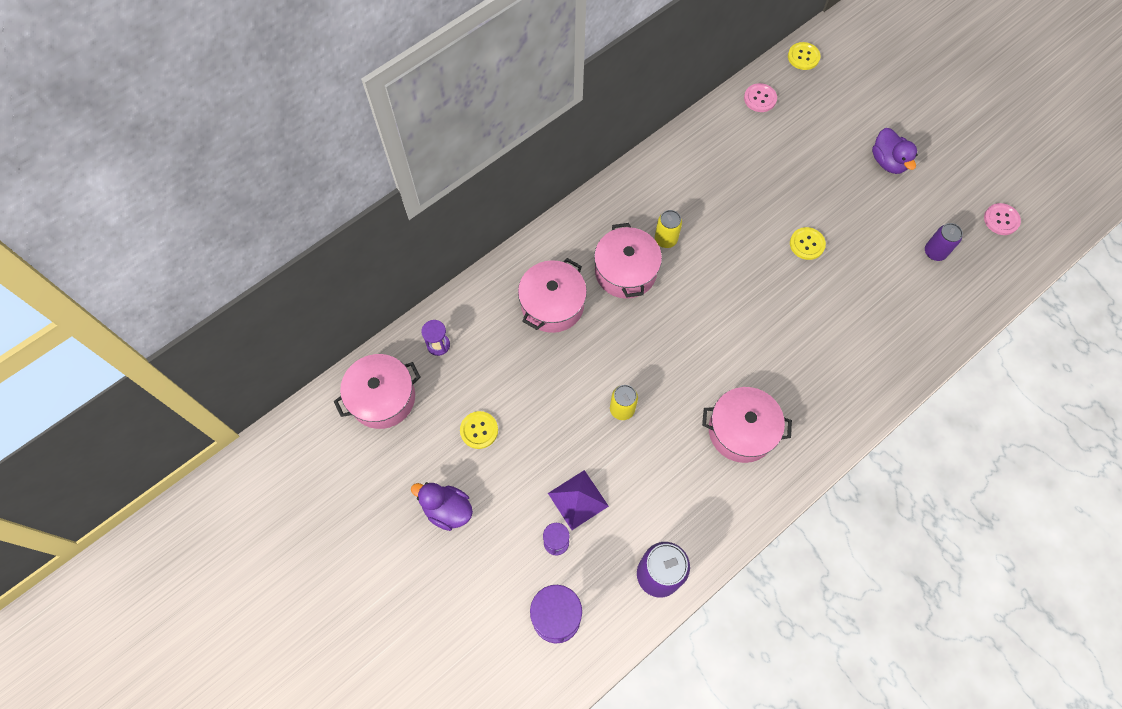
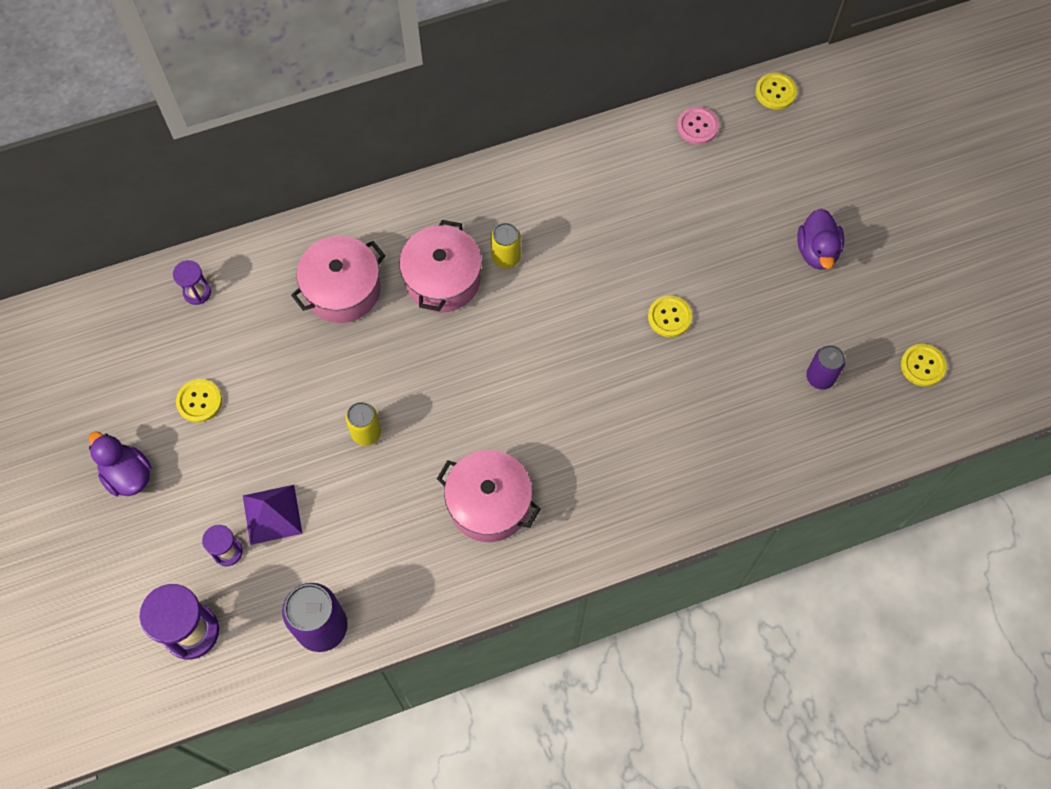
camera: 20 degrees right, 0 degrees up
pink pot [334,354,420,429] -> none
pink button [984,203,1021,235] -> yellow button [901,344,947,387]

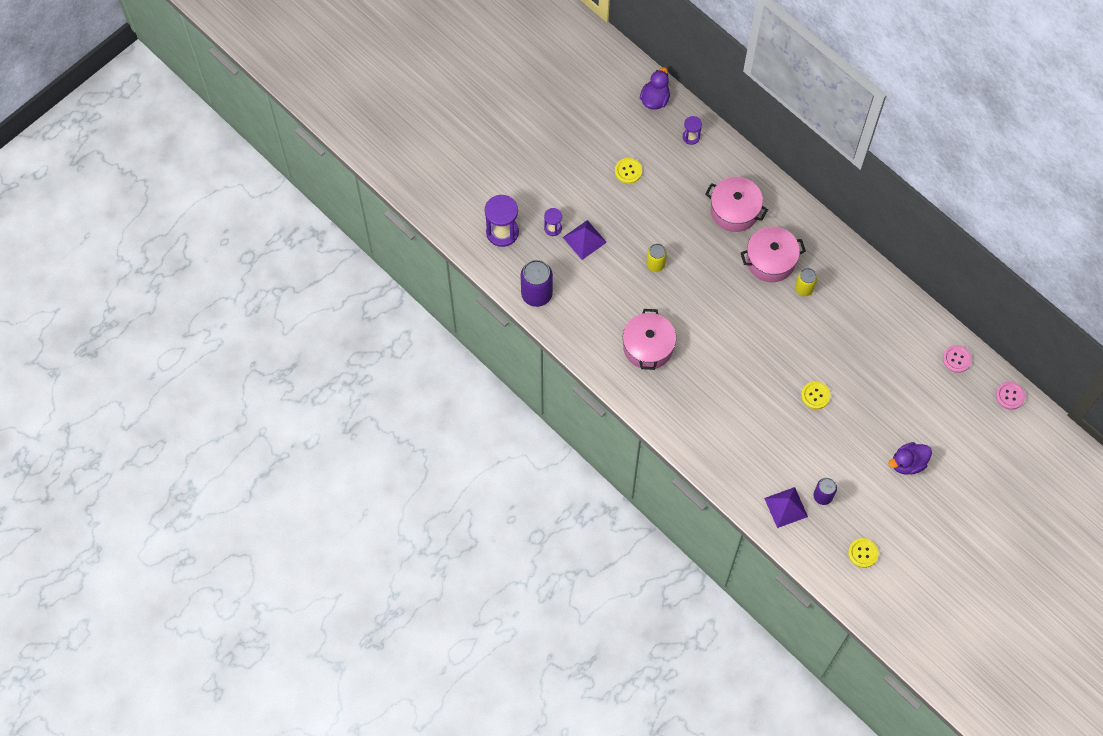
camera: 65 degrees right, 0 degrees up
purple duck [89,431,151,496] -> purple duck moved to [640,67,670,110]
yellow button [755,73,797,110] -> pink button [996,381,1025,410]
none -> purple pyramid [764,487,808,528]

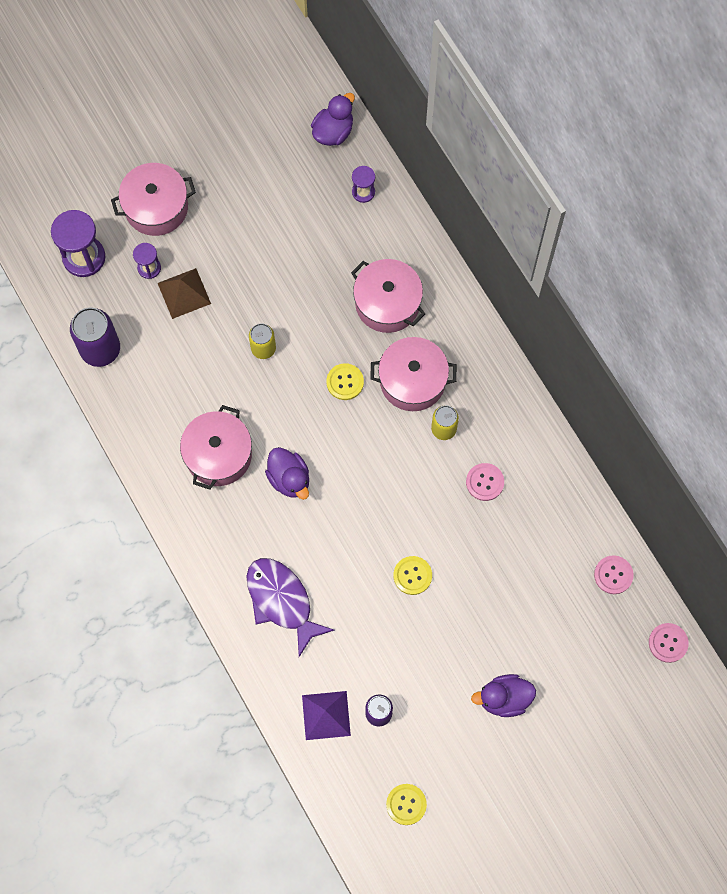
camera: 15 degrees right, 5 degrees up
purple pyramid [563,220,607,260] -> brown pyramid [158,268,211,319]
yellow button [615,158,642,184] -> yellow button moved to [326,363,364,400]
none -> pink pot [111,163,196,236]
none -> purple fish [246,558,335,657]
none -> purple duck [265,447,309,500]
none -> pink button [466,463,504,501]

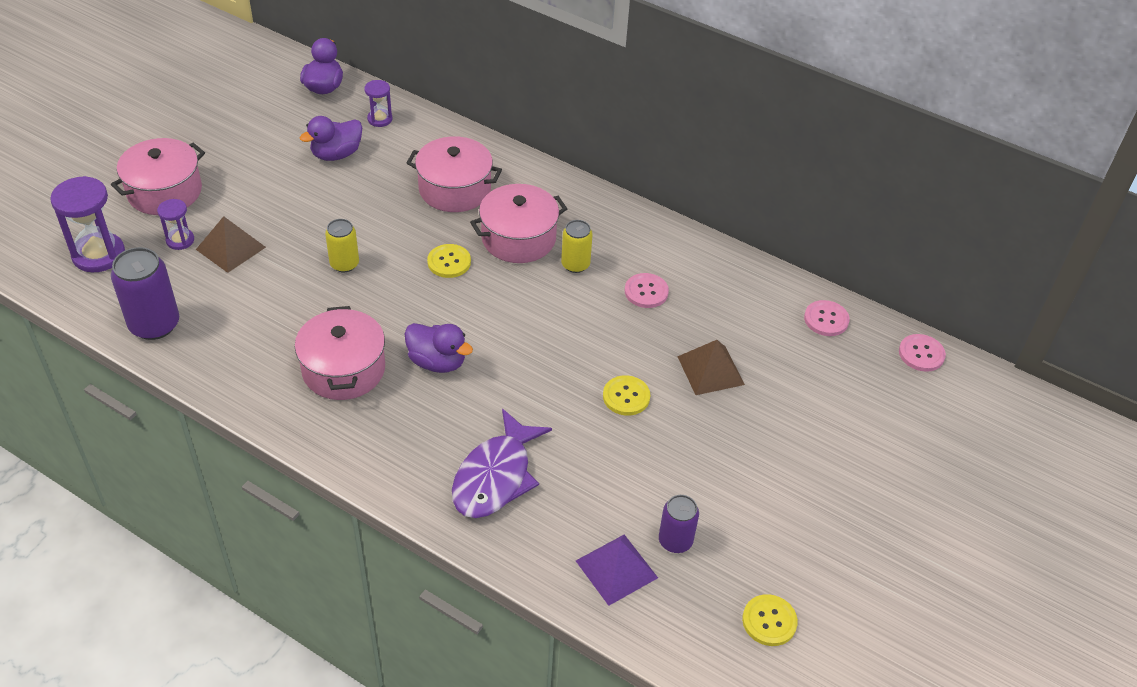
camera: 30 degrees left, 25 degrees down
purple fish [246,558,335,657] -> purple fish turned 90 degrees counterclockwise [452,409,552,518]
purple duck [471,674,536,717] -> purple duck moved to [300,116,362,161]
none -> brown pyramid [677,340,745,395]

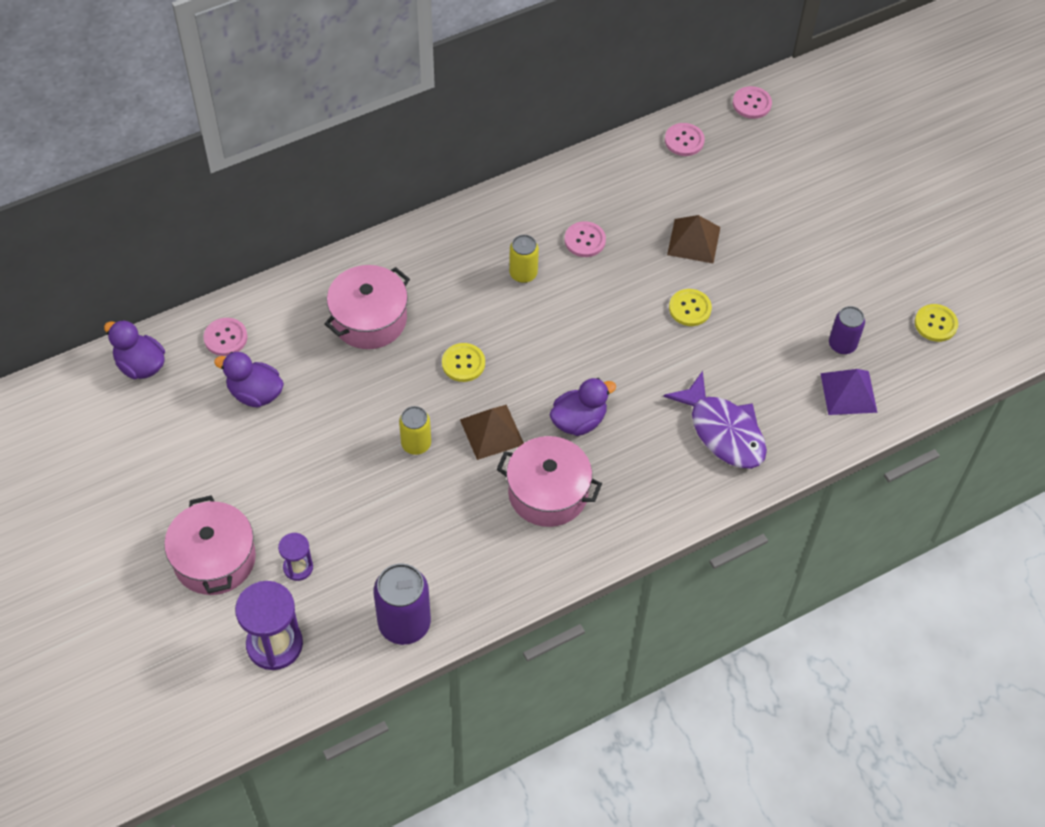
camera: 60 degrees left, 10 degrees up
brown pyramid [196,216,266,273] -> brown pyramid moved to [460,405,524,460]
purple duck [300,116,362,161] -> purple duck turned 120 degrees clockwise [214,352,284,408]
purple hourglass [364,80,392,127] -> pink button [203,318,248,356]
pink pot [470,184,567,263] -> none

